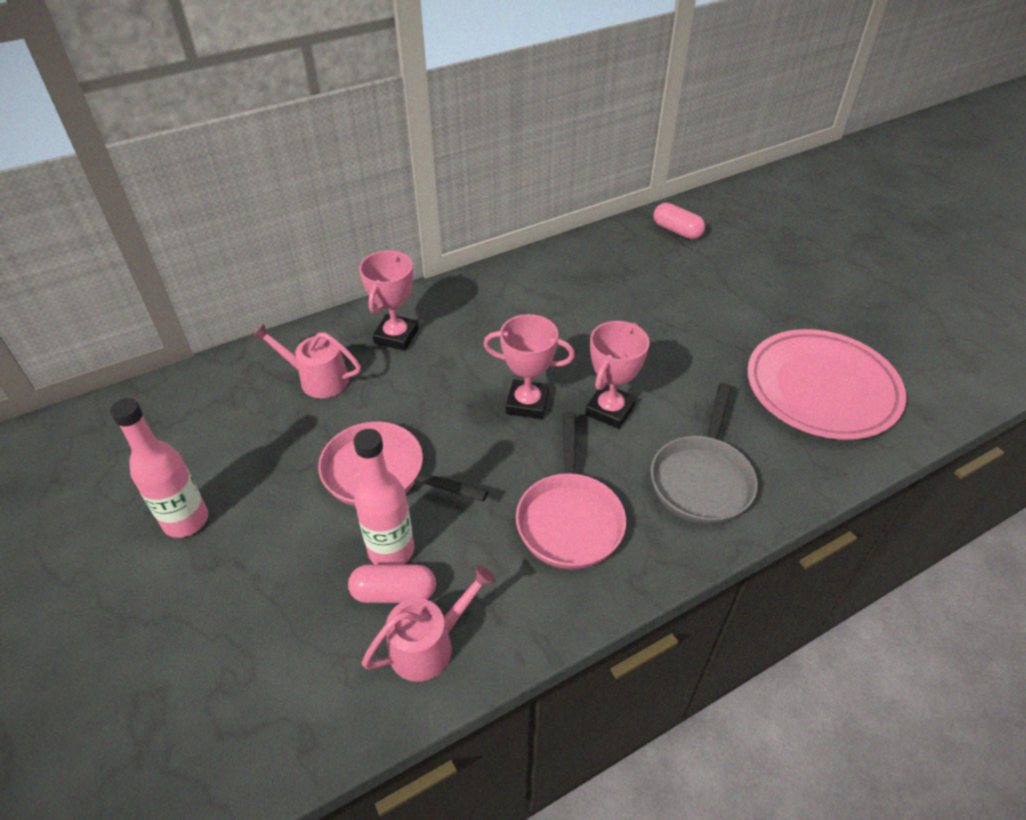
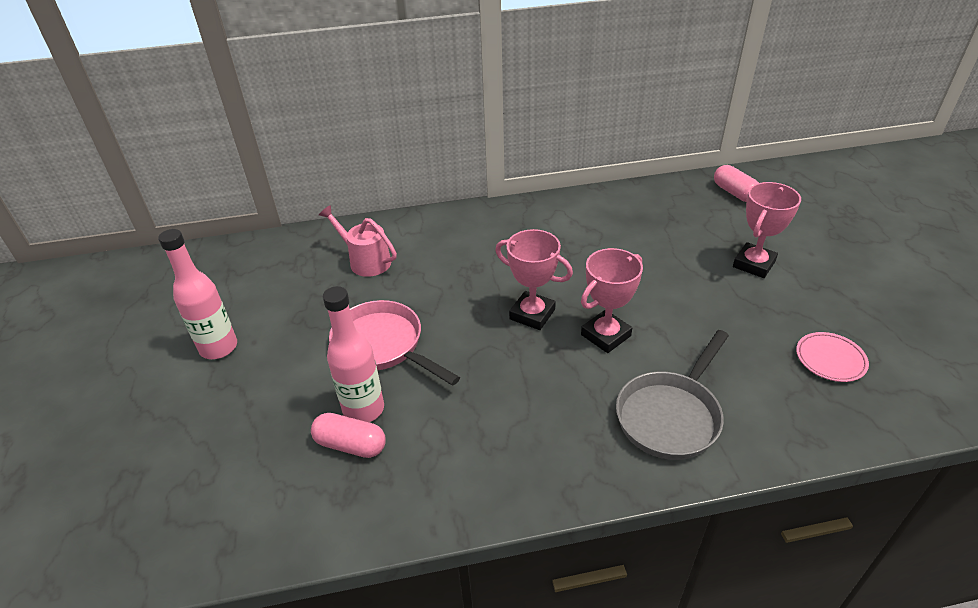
camera: 20 degrees right, 5 degrees down
pink trophy [359,251,419,351] -> pink trophy moved to [733,182,801,278]
pink watering can [362,565,496,682] -> none
pink pan [516,412,626,570] -> none
pink plate [747,329,906,440] -> pink plate [796,332,869,382], size x0.43

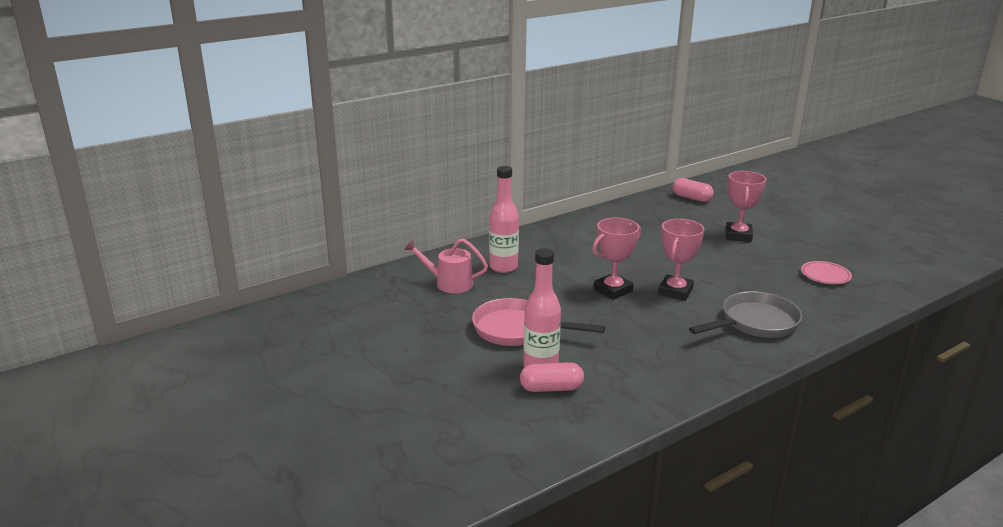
camera: 25 degrees left, 15 degrees down
pink bottle [158,229,237,359] -> pink bottle moved to [489,166,519,273]
pink trophy [495,229,573,330] -> pink trophy turned 45 degrees counterclockwise [592,218,641,300]
grey pan [616,330,729,460] -> grey pan turned 135 degrees counterclockwise [689,291,802,338]

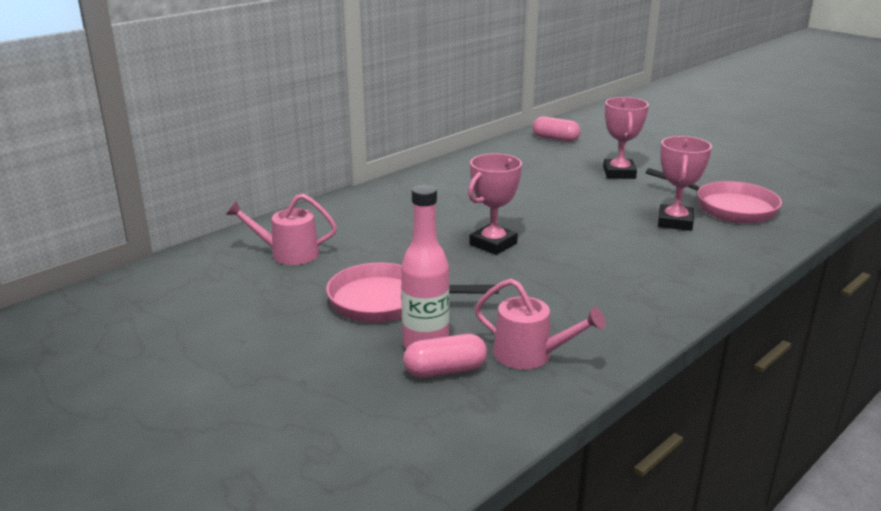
camera: 10 degrees left, 0 degrees up
pink bottle [489,166,519,273] -> none
pink trophy [658,219,705,301] -> pink trophy moved to [658,136,712,231]
grey pan [689,291,802,338] -> none
pink plate [801,261,852,284] -> pink pan [646,168,782,223]
none -> pink watering can [475,278,605,369]

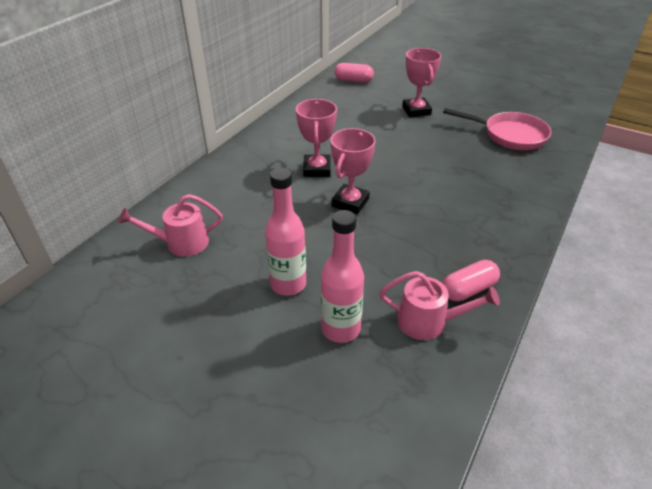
camera: 15 degrees left, 15 degrees up
pink pan [326,263,499,322] -> pink bottle [265,168,306,296]
pink capsule [403,334,487,378] -> pink capsule moved to [443,260,500,301]
pink trophy [658,136,712,231] -> pink trophy moved to [296,99,337,177]

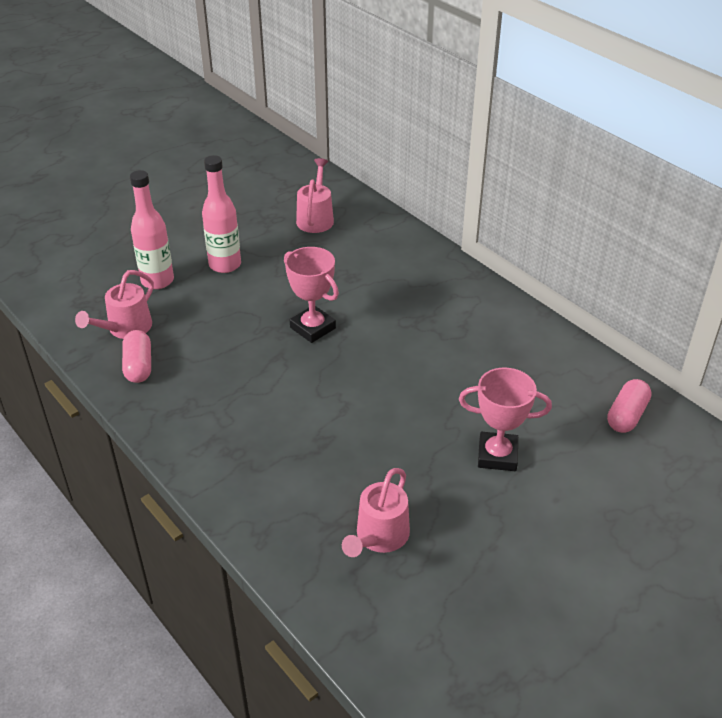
camera: 110 degrees right, 0 degrees up
pink trophy [296,99,337,177] -> none
pink pan [443,108,551,150] -> pink watering can [342,468,410,557]

